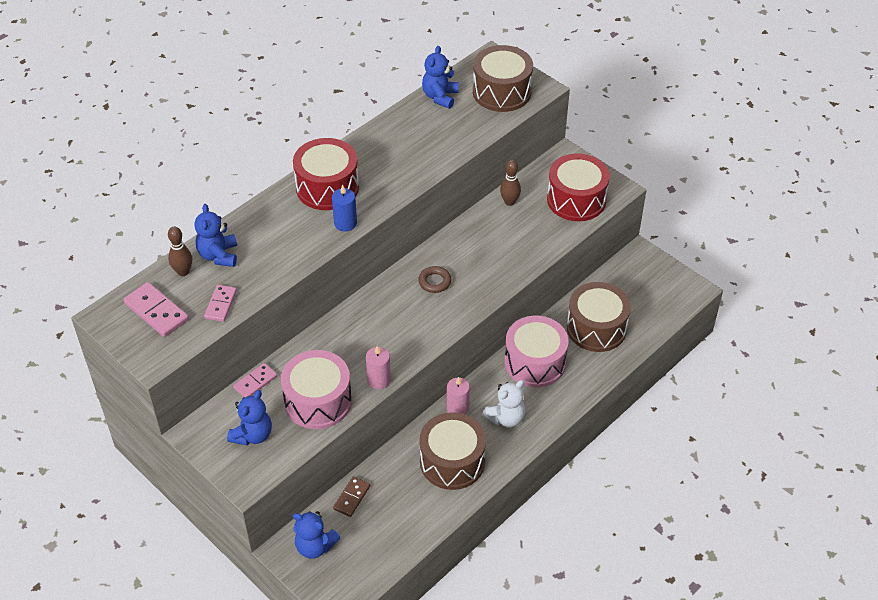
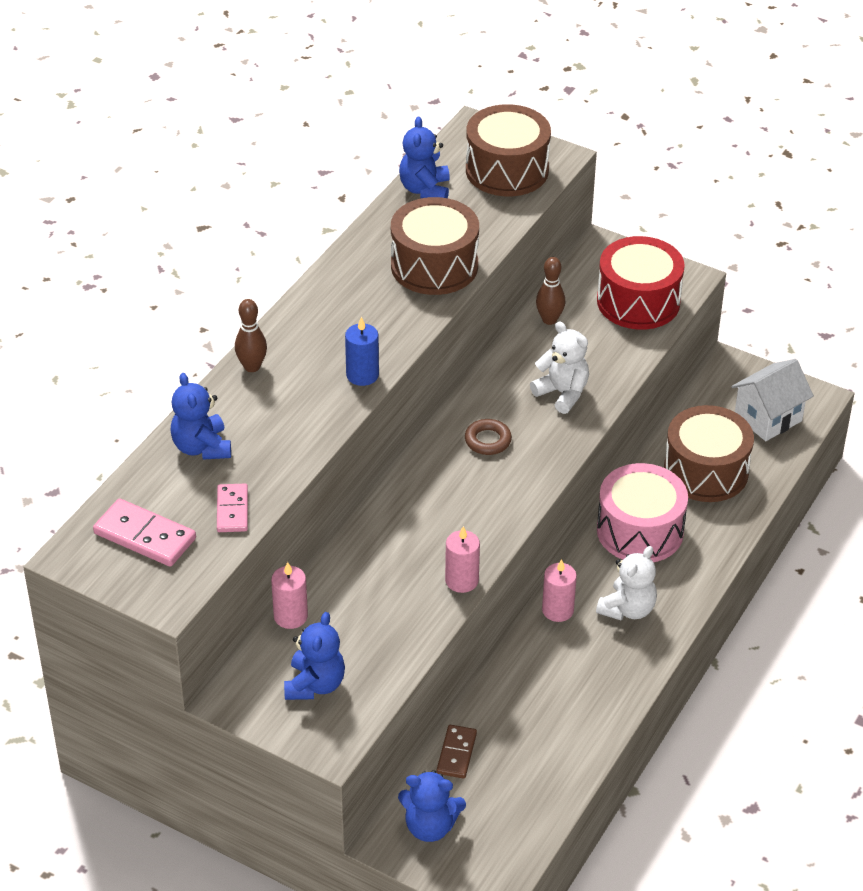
camera: 15 degrees left, 5 degrees down
brown bowling pin [168,227,192,276] -> brown bowling pin moved to [235,299,267,372]
pink domino [233,363,277,397] -> pink candle [271,562,308,629]
pink drum [281,350,352,429] -> none
red drum [293,138,359,210] -> none
brown drum [419,412,486,490] -> brown drum moved to [391,197,479,295]
none -> white teddy bear [530,321,589,414]
none -> white house [731,359,814,441]

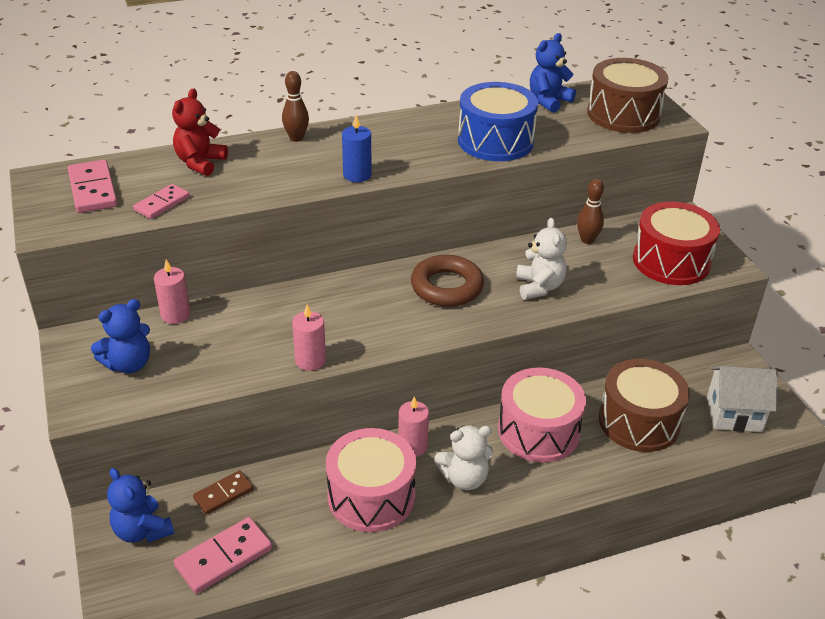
camera: 40 degrees right, 5 degrees down
blue teddy bear [171,373,231,460] -> red teddy bear [172,88,228,176]
brown drum [391,197,479,295] -> blue drum [458,82,538,161]
brown ring [465,419,512,455] -> brown ring [411,255,484,307], size x1.74
none -> pink domino [174,517,272,594]
none -> pink drum [326,428,416,532]

